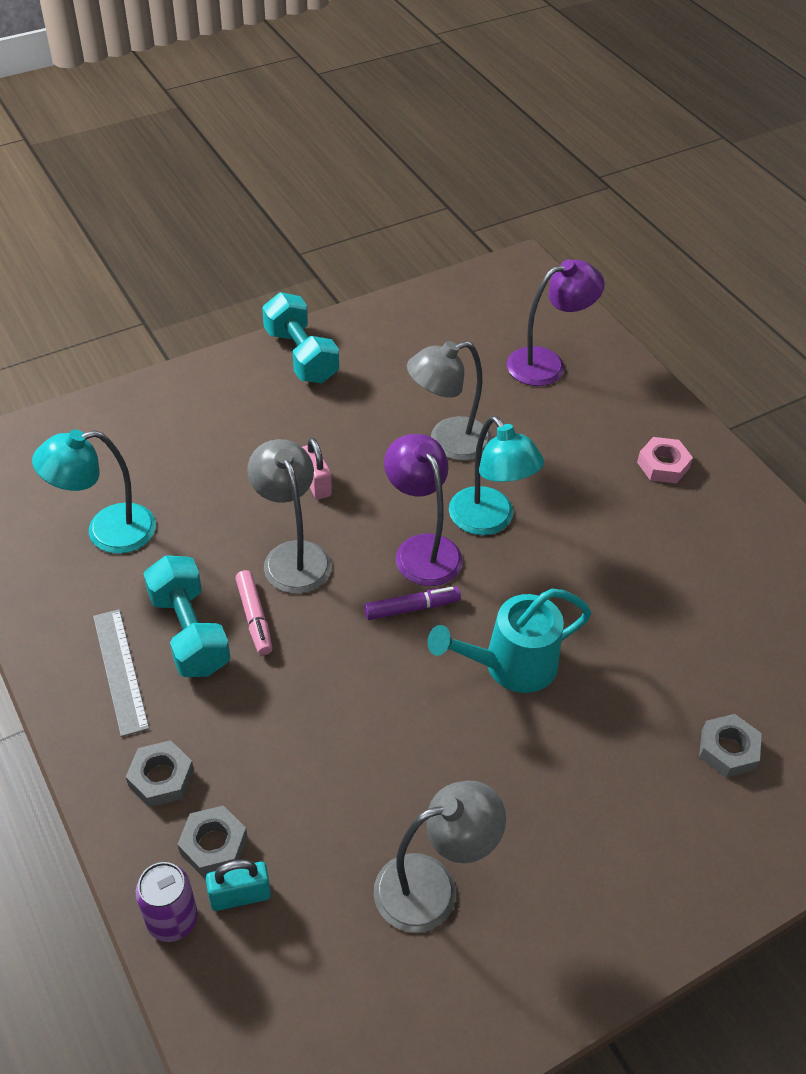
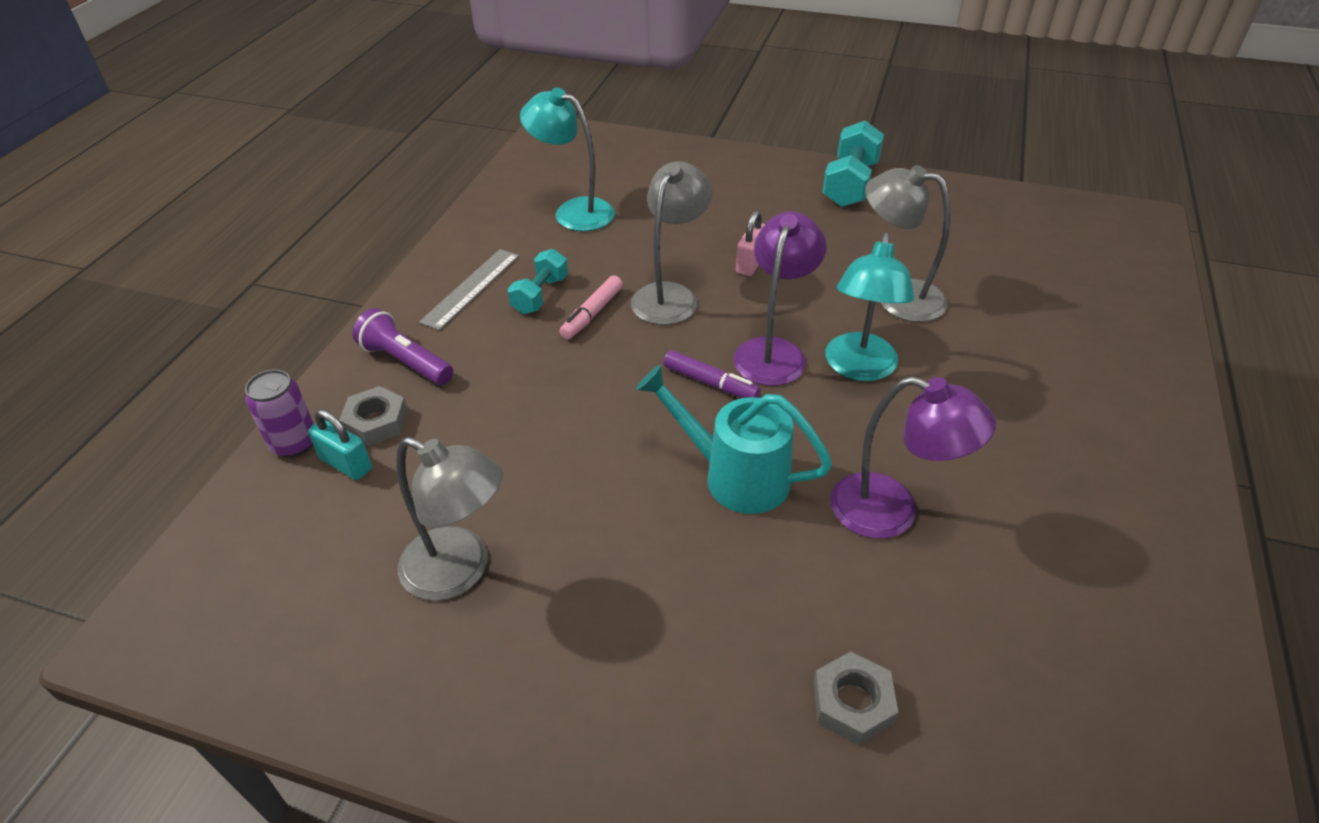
camera: 50 degrees right, 5 degrees down
grey nut [126,740,194,807] -> purple flashlight [353,308,453,385]
turquoise dumbbell [144,555,230,677] -> turquoise dumbbell [508,249,568,314], size x0.64
purple lamp [507,259,605,386] -> purple lamp moved to [830,376,996,539]
pink nut [637,437,693,484] -> none

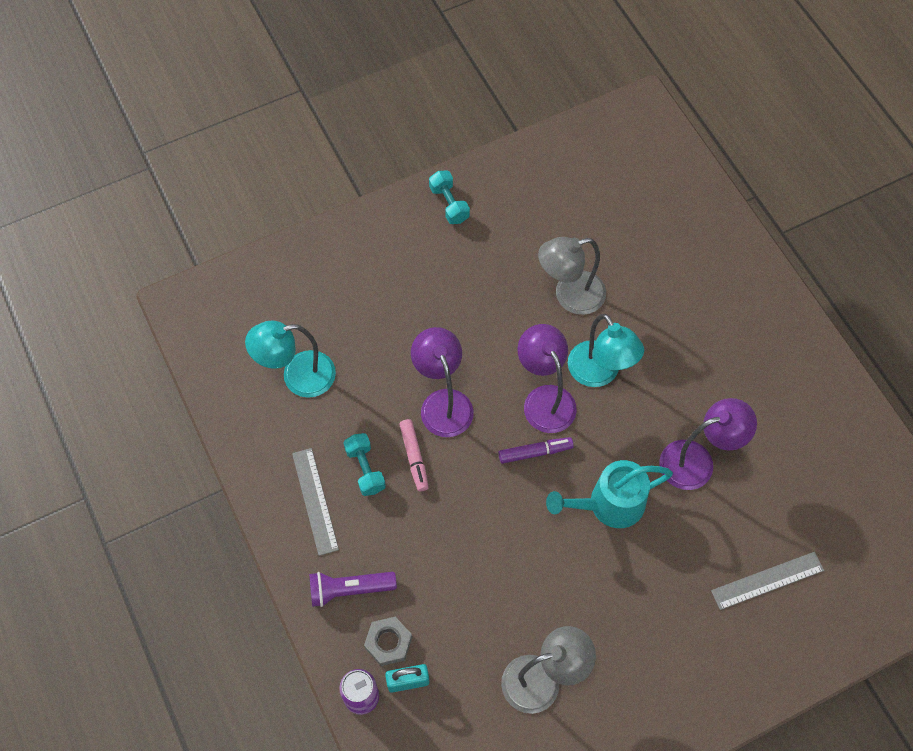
camera: 45 degrees left, 20 degrees up
grey lamp [631,161,713,325] -> purple lamp [411,327,474,437]
pink padlock [736,211,765,276] -> none
grey nut [813,651,898,745] -> grey ruler [711,552,824,610]
turquoise dumbbell [822,120,884,207] -> turquoise dumbbell [429,171,470,224], size x0.64

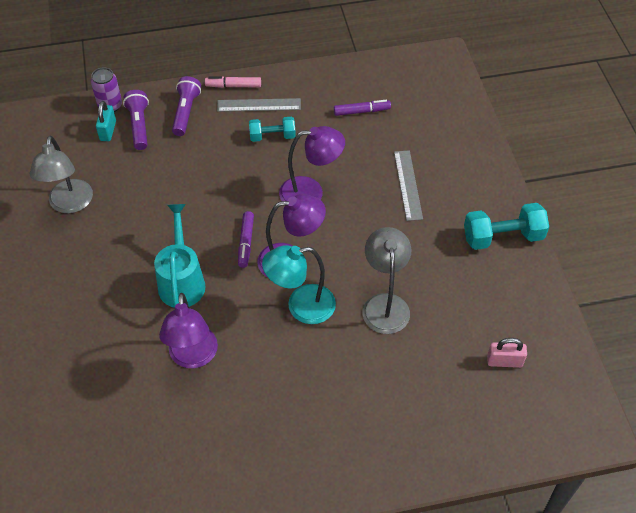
camera: 105 degrees right, 10 degrees down
turquoise lamp [245,321,336,398] -> purple marker [334,100,391,116]
grey nut [364,617,412,666] -> purple flashlight [123,90,149,150]
pink marker [399,419,429,492] -> pink marker moved to [205,76,261,88]
turquoise dumbbell [429,171,470,224] -> turquoise dumbbell [464,203,549,250], size x1.57
grey ruler [711,552,824,610] -> grey ruler moved to [394,150,423,221]
none -> pink padlock [487,338,527,368]

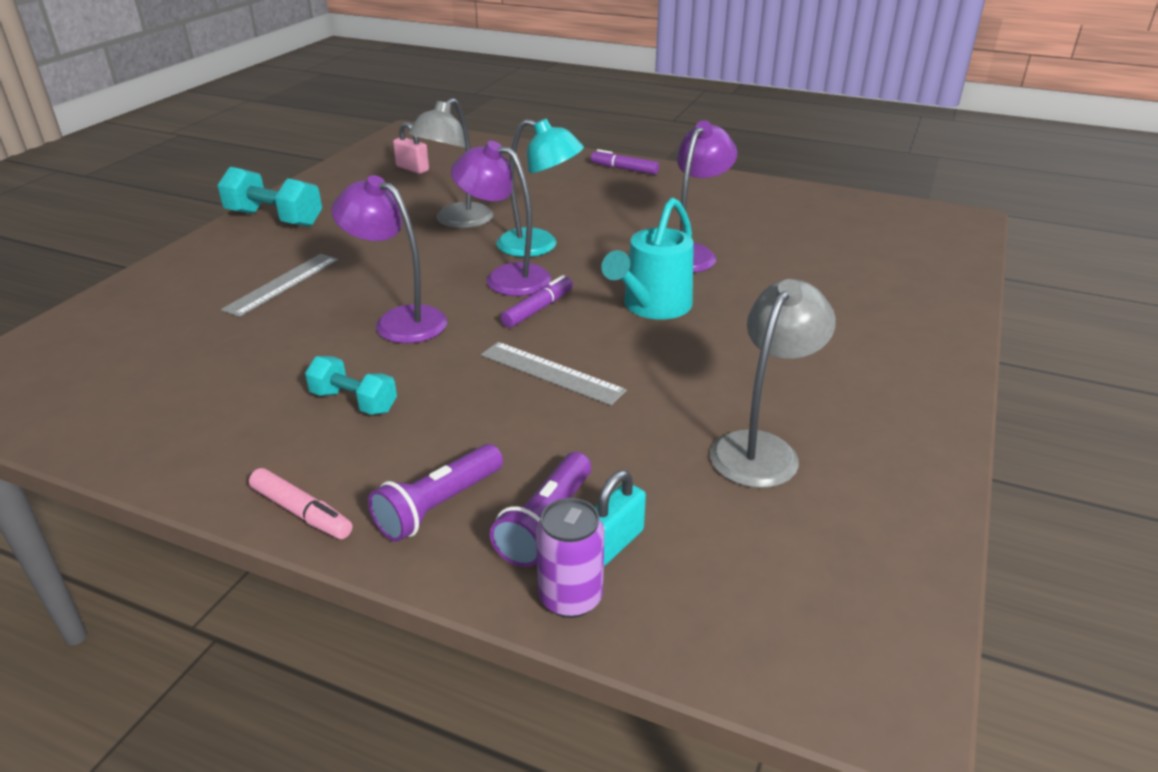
camera: 145 degrees left, 20 degrees down
grey ruler [217,98,301,112] -> grey ruler moved to [481,342,627,405]
purple marker [334,100,391,116] -> purple marker moved to [591,149,659,175]

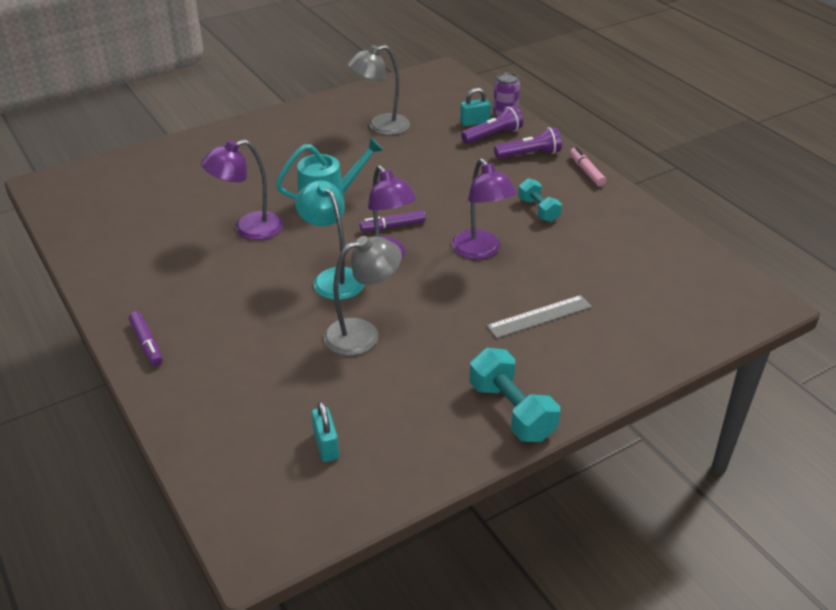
camera: 145 degrees left, 5 degrees up
pink padlock [393,122,429,174] -> turquoise padlock [311,401,339,462]
grey ruler [481,342,627,405] -> none

